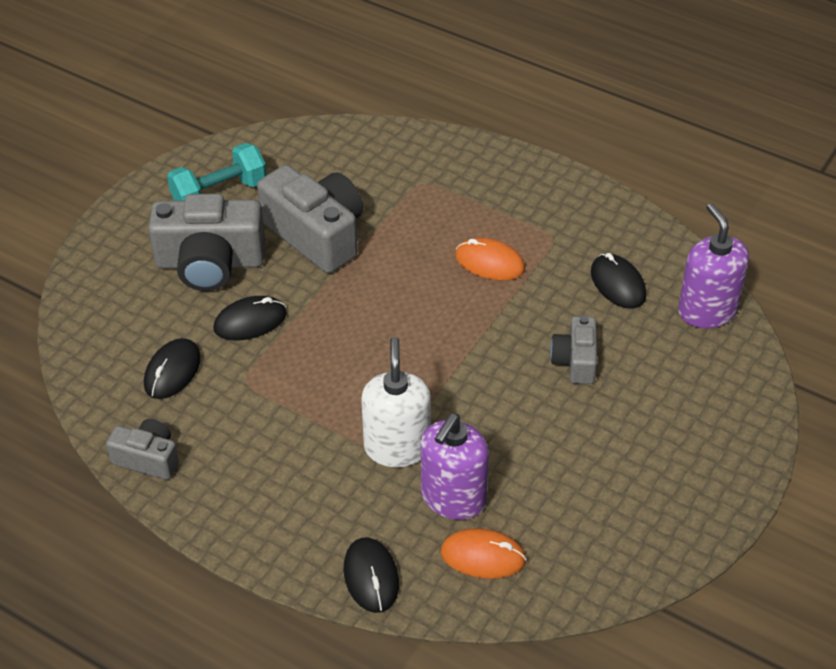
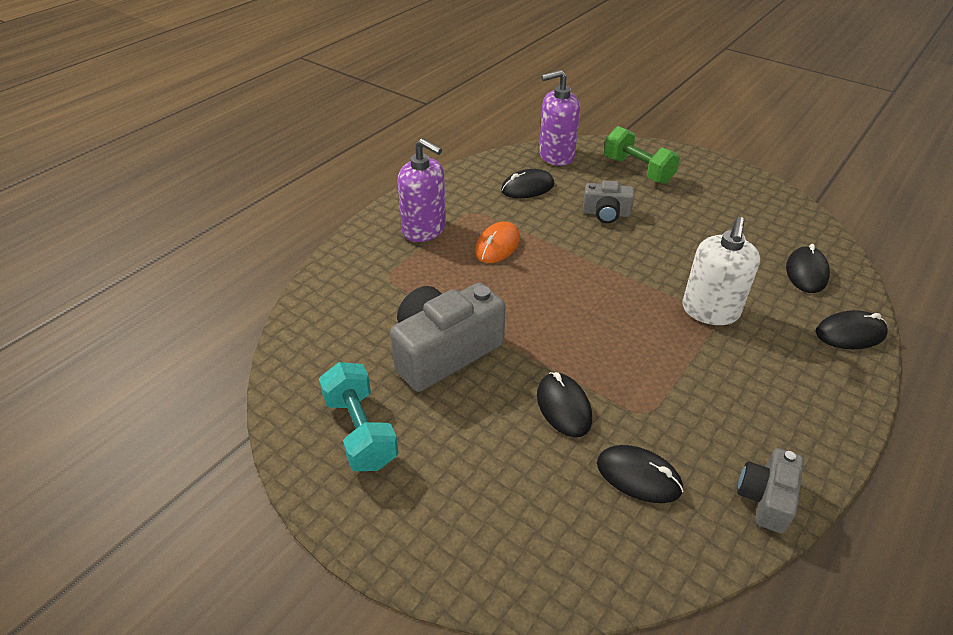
camera: 85 degrees left, 5 degrees down
grey camera [148,194,265,291] -> none
white soap dispenser [361,337,431,467] -> white soap dispenser turned 75 degrees counterclockwise [682,217,760,325]
purple soap dispenser [421,413,489,520] -> purple soap dispenser moved to [398,138,446,242]
orange mouse [441,528,527,579] -> black mouse [786,244,830,293]
none -> green dumbbell [604,126,680,184]

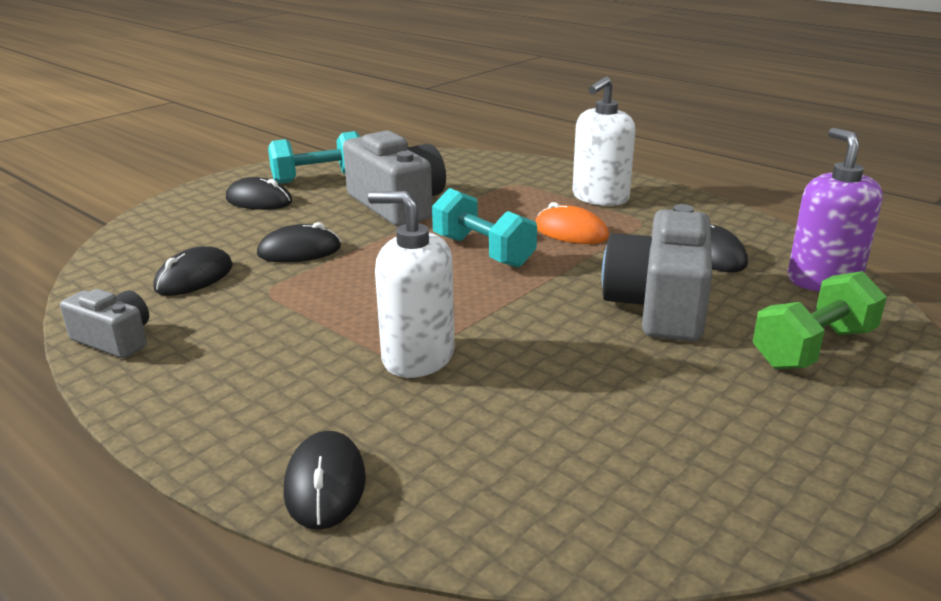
camera: 95 degrees right, 15 degrees down
purple soap dispenser [398,138,446,242] -> white soap dispenser [572,76,636,206]
grey camera [583,180,634,223] -> grey camera [602,204,712,341], size x1.83
black mouse [786,244,830,293] -> black mouse moved to [226,177,292,210]
none -> turquoise dumbbell [432,188,537,268]

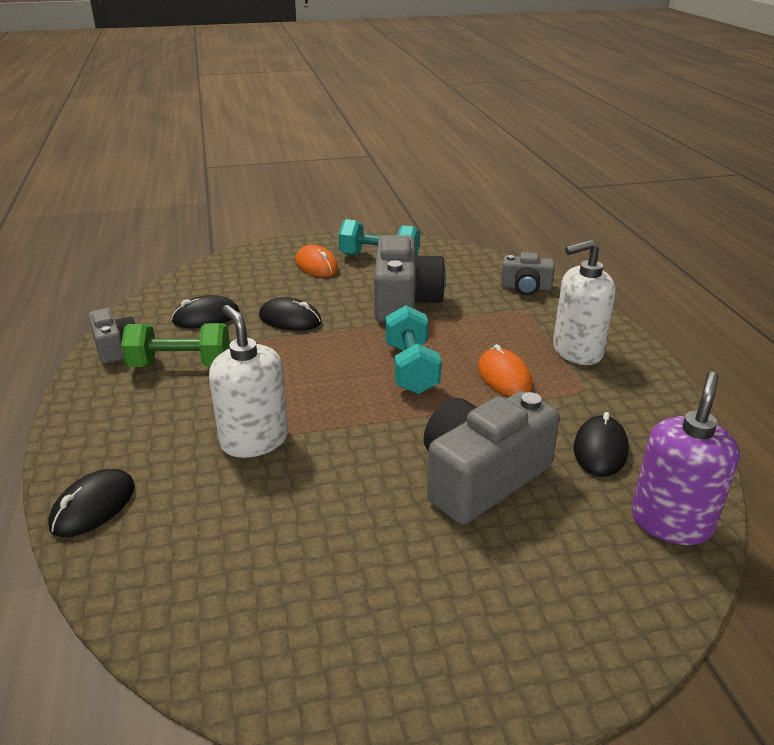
camera: 35 degrees right, 5 degrees up
black mouse [226,177,292,210] -> orange mouse [296,245,339,277]
green dumbbell [753,271,887,369] -> green dumbbell moved to [121,323,230,367]
none -> grey camera [501,252,555,295]

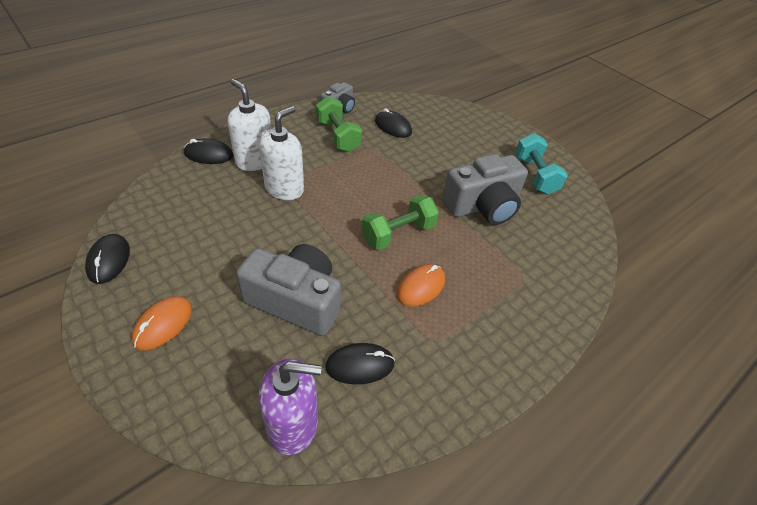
camera: 60 degrees right, 15 degrees up
black mouse [259,297,322,331] -> black mouse moved to [85,234,130,284]
orange mouse [296,245,339,277] -> orange mouse moved to [131,296,192,350]
turquoise dumbbell [385,305,441,394] -> green dumbbell [362,195,439,250]
grey camera [501,252,555,295] -> none
white soap dispenser [553,240,616,365] -> white soap dispenser moved to [227,79,271,171]

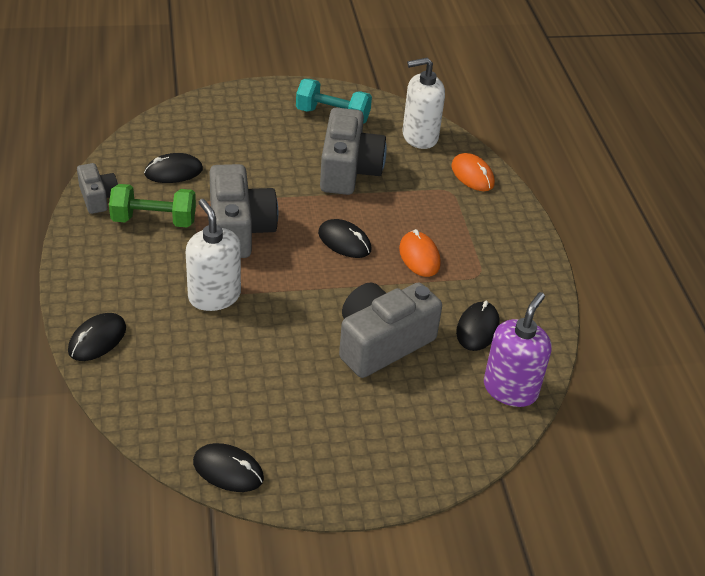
camera: 60 degrees left, 5 degrees down
orange mouse [131,296,192,350] -> orange mouse moved to [451,153,495,191]
white soap dispenser [227,79,271,171] -> white soap dispenser moved to [402,58,445,149]
green dumbbell [362,195,439,250] -> black mouse [318,219,372,258]
none -> grey camera [209,164,278,258]

